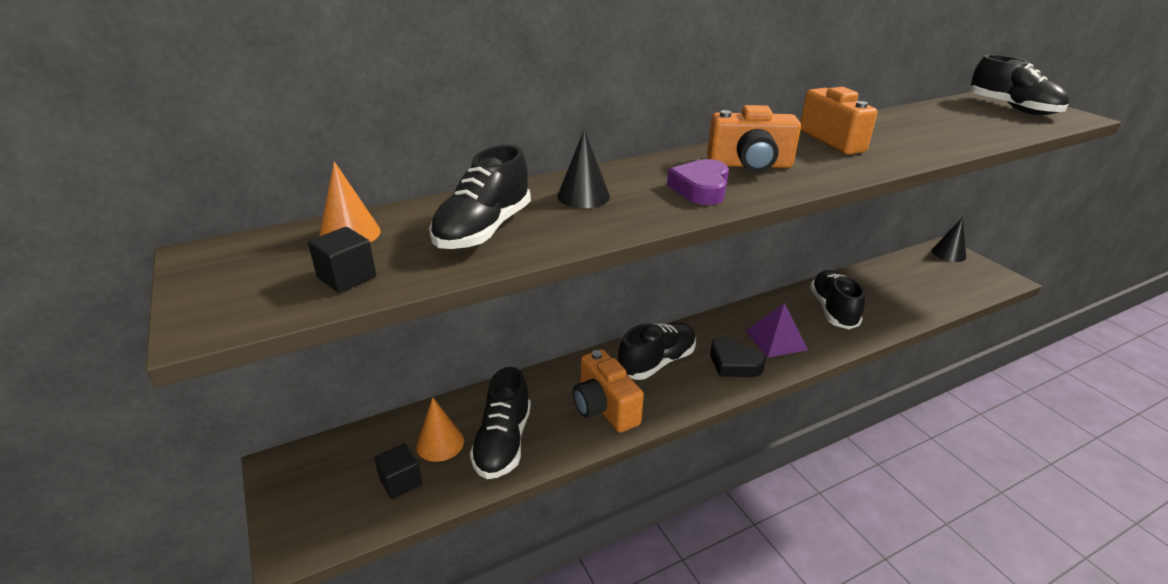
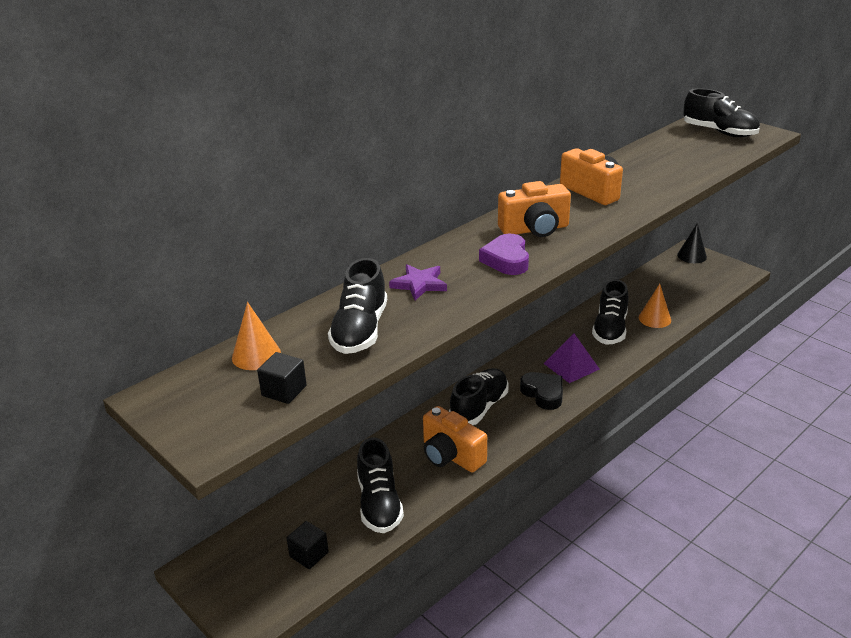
camera: 15 degrees left, 0 degrees up
orange cone [416,397,464,462] -> orange cone moved to [639,284,671,328]
black cone [557,129,610,208] -> purple star [389,264,447,301]
black heart [710,336,766,377] -> black heart turned 150 degrees counterclockwise [520,372,563,410]
black shoe [810,270,865,329] -> black shoe turned 150 degrees counterclockwise [592,279,629,345]

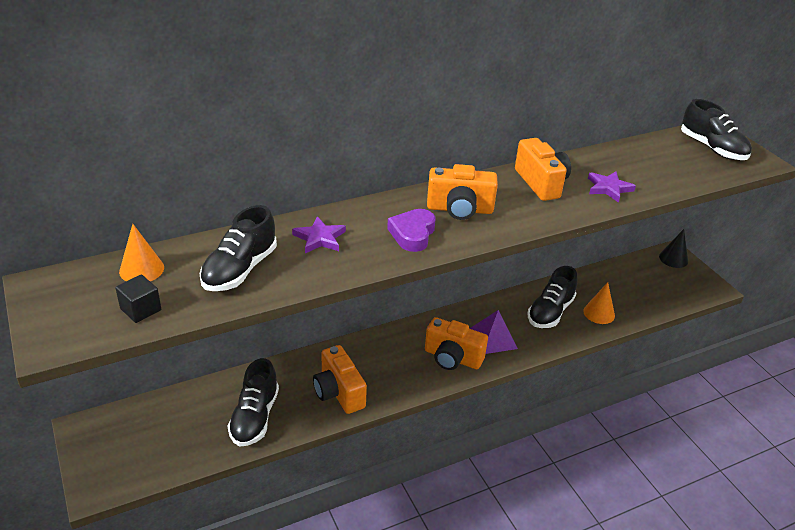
camera: 15 degrees right, 5 degrees up
black cube [286,521,329,569] -> none
black shoe [449,368,509,425] -> none
black heart [520,372,563,410] -> orange camera [425,317,488,370]
none -> purple star [588,171,636,203]

